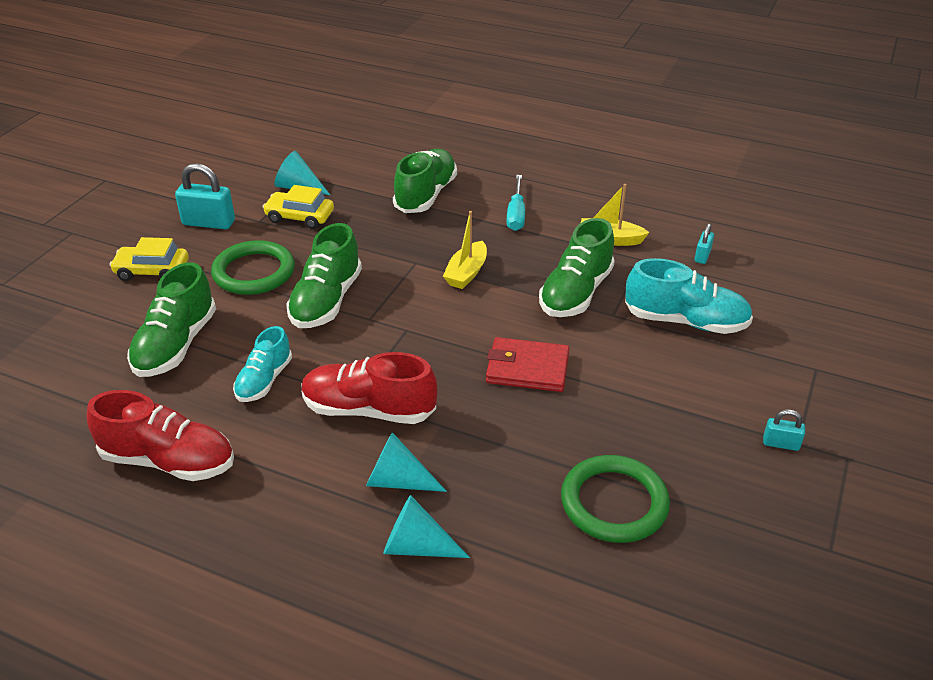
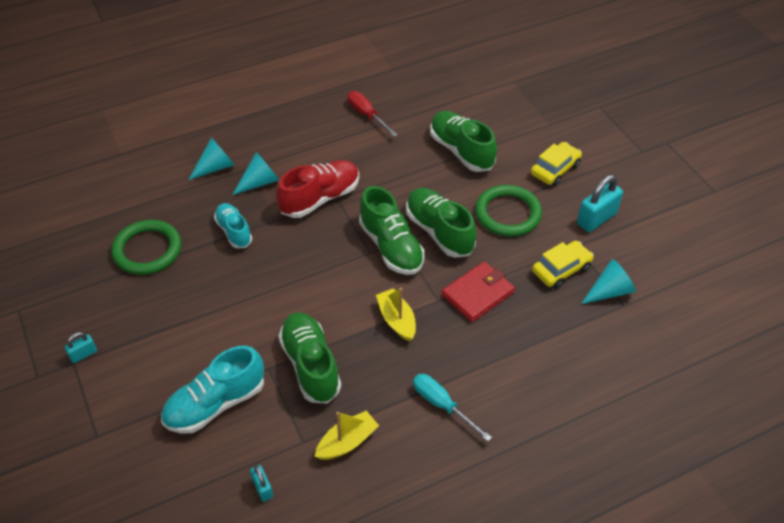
camera: 130 degrees right, 10 degrees up
red shoe [87,390,234,481] -> red screwdriver [348,91,398,137]
turquoise shoe [233,326,292,402] -> turquoise shoe moved to [214,203,252,248]
green shoe [393,149,457,213] -> green shoe moved to [359,186,425,275]
red wallet [486,337,569,392] -> red wallet moved to [442,261,515,322]

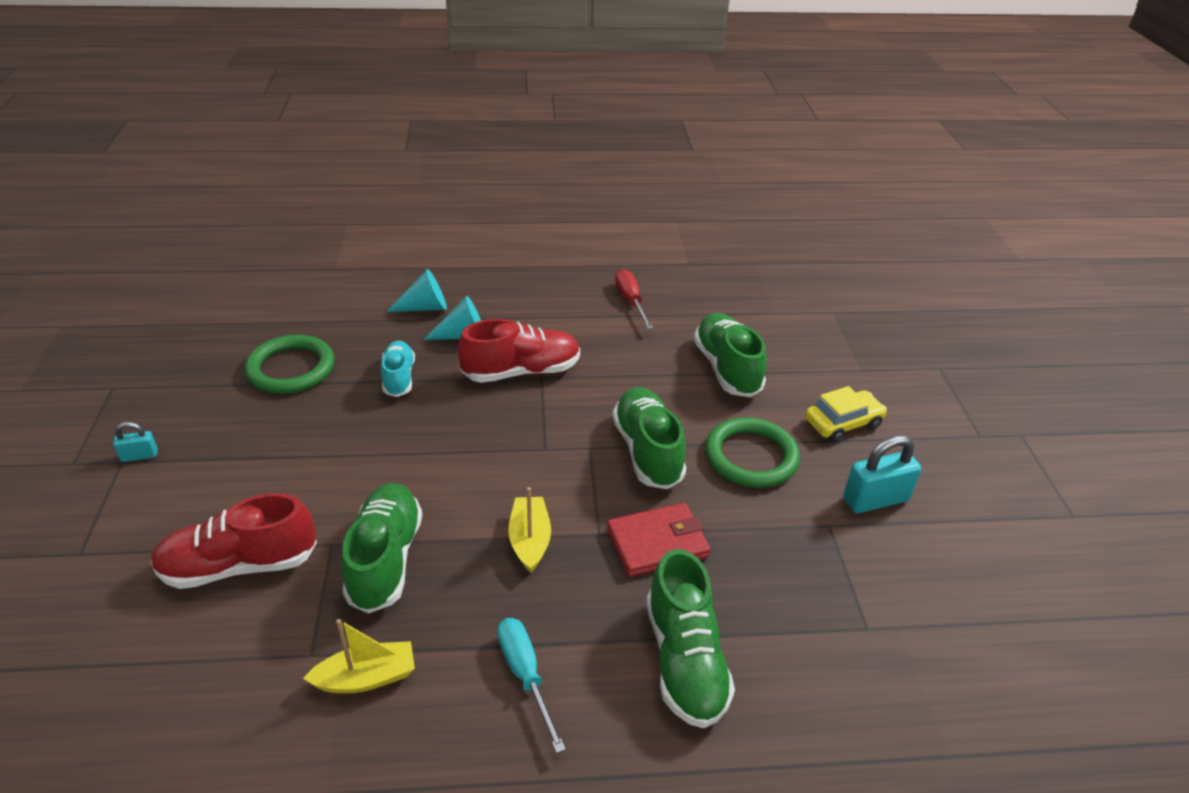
camera: 20 degrees right, 10 degrees down
turquoise shoe [161,346,264,434] -> red shoe [151,493,317,589]
turquoise padlock [250,465,273,502] -> none
green shoe [359,186,425,275] -> green shoe moved to [646,549,735,728]
yellow car [532,241,594,289] -> none
turquoise cone [581,259,636,304] -> none

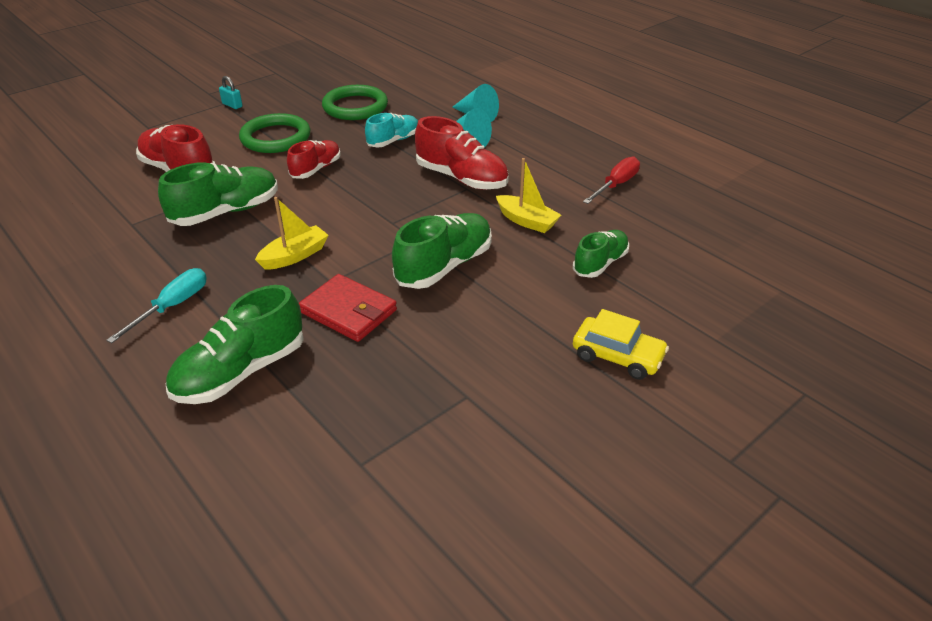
camera: 55 degrees right, 0 degrees up
yellow boat [303,619,415,693] -> yellow boat moved to [496,158,561,233]
green shoe [694,313,767,397] -> green shoe [573,230,629,278], size x0.64
green ring [705,417,800,488] -> green ring moved to [239,113,310,153]
turquoise padlock [843,435,921,513] -> none
none -> red shoe [287,140,341,179]

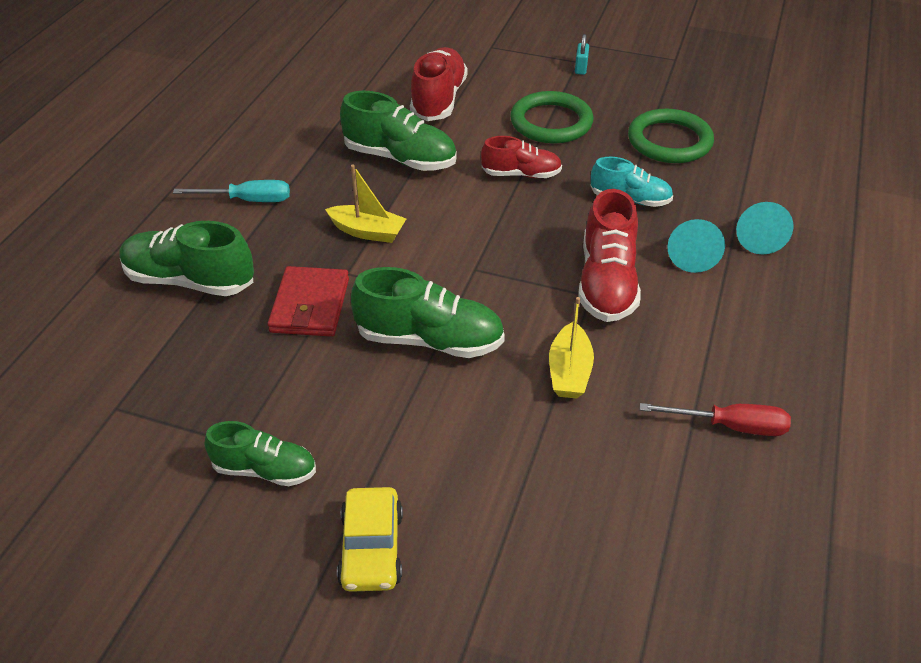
camera: 60 degrees right, 5 degrees up
green shoe [573,230,629,278] -> green shoe moved to [205,421,316,486]

